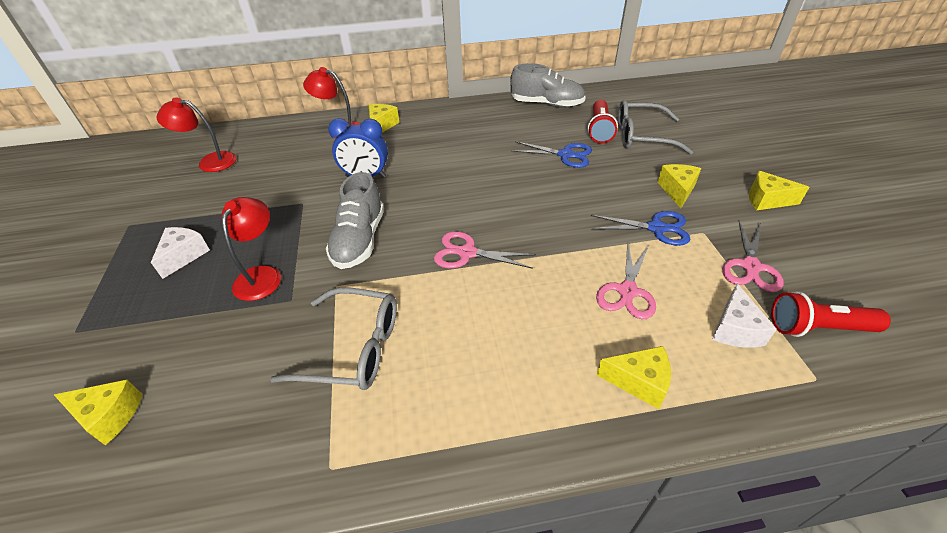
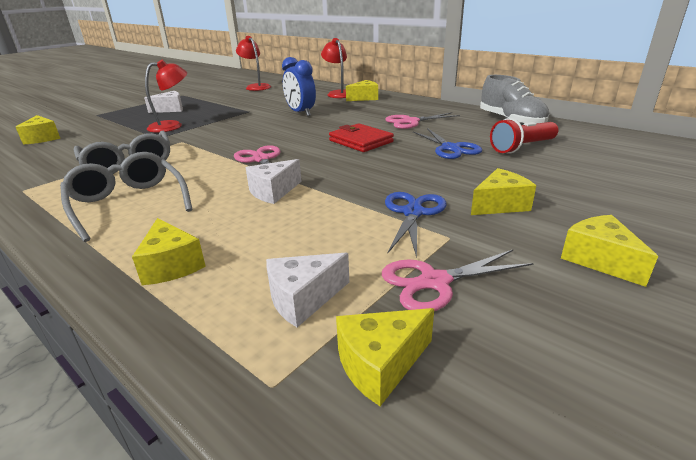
camera: 50 degrees right, 15 degrees down
grey shoe [326,172,384,269] -> none
blue scissors [591,211,691,246] -> blue scissors turned 135 degrees counterclockwise [385,192,446,258]
pink scissors [596,242,656,319] -> pink scissors moved to [385,112,460,129]
grey glasses [618,100,693,155] -> grey glasses moved to [60,152,193,242]
red flashlight [771,292,891,337] -> yellow cheese [336,308,434,406]
none -> white cheese [245,159,302,204]
none -> red wallet [329,123,394,152]

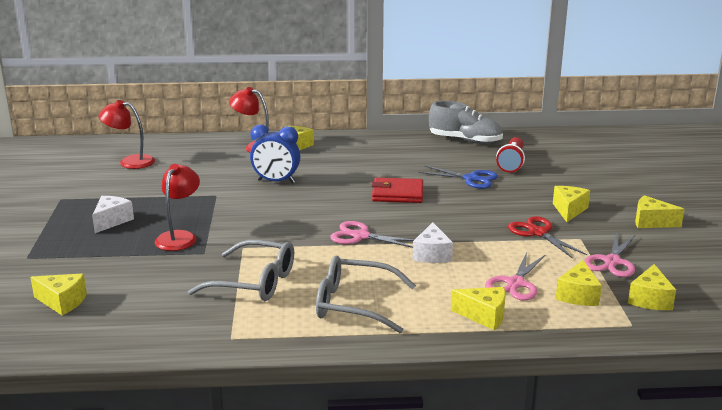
camera: 45 degrees left, 5 degrees down
white cheese [266,253,349,327] -> yellow cheese [556,260,602,306]
pink scissors [385,112,460,129] -> pink scissors moved to [485,252,545,301]
blue scissors [385,192,446,258] -> red scissors [508,216,587,259]

